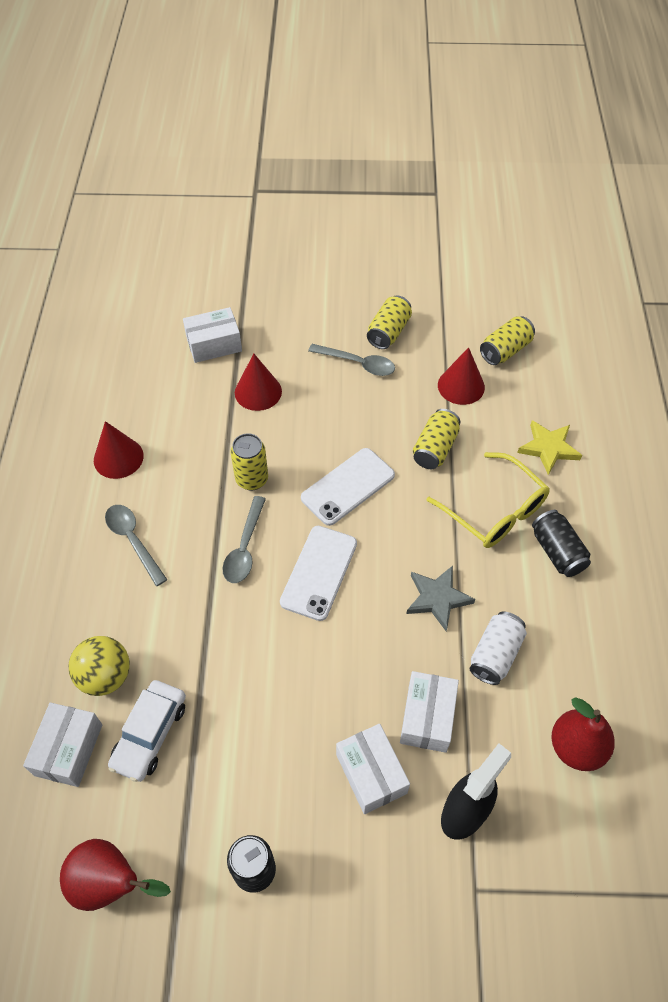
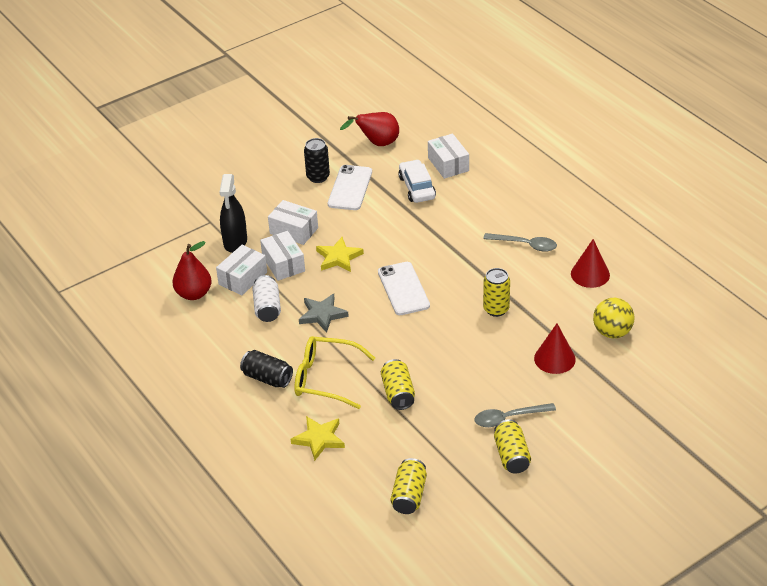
camera: 145 degrees right, 15 degrees down
yellow ball [69,636,130,696] -> yellow ball moved to [593,298,634,338]
white box [183,307,242,363] -> white box moved to [216,245,267,295]
grey spoon [222,496,266,583] -> none
white phone [301,448,395,526] -> white phone moved to [328,165,372,210]
red cone [438,347,485,405] -> none
none -> yellow star [316,237,364,272]

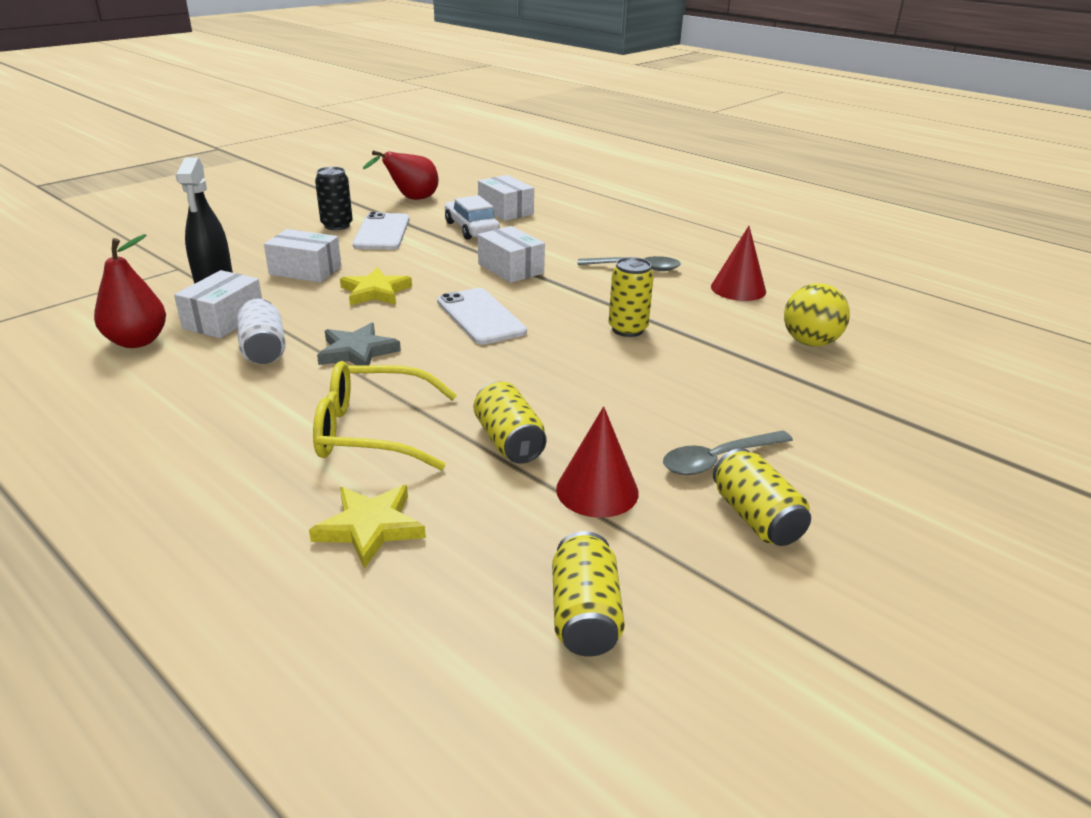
camera: 15 degrees left, 10 degrees down
black can [240,350,293,388] -> none
white box [260,231,305,281] -> white box moved to [478,226,545,283]
red cone [534,324,576,374] -> red cone moved to [556,406,639,518]

